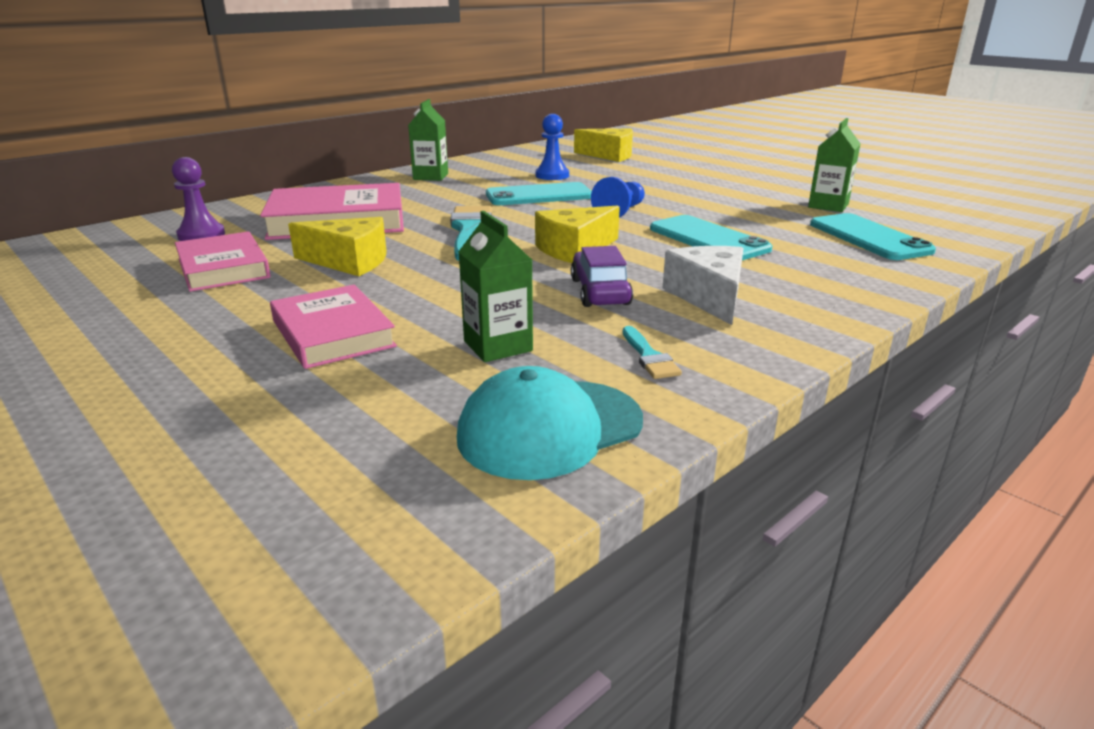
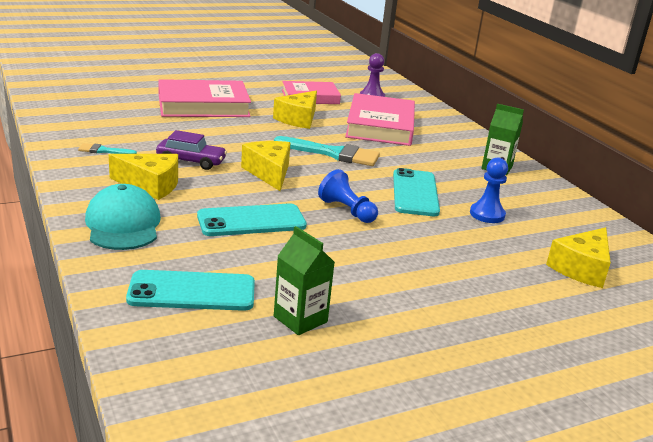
camera: 105 degrees right, 0 degrees up
pink book [270,285,397,369] -> pink book [158,79,251,117], size x1.53
turquoise cap [457,366,643,480] -> turquoise cap moved to [85,184,161,250]
green carton [458,211,533,362] -> none
white cheese [662,246,744,325] -> yellow cheese [109,154,178,200]

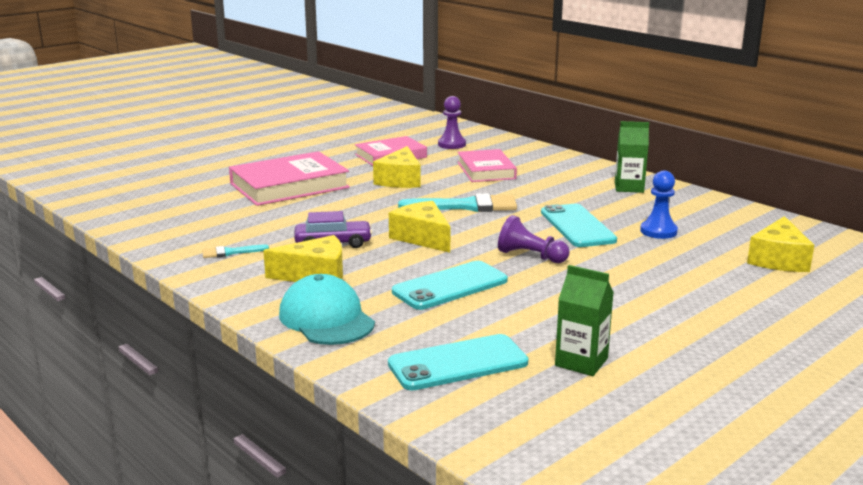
camera: 15 degrees left, 5 degrees down
blue pawn [318,169,378,223] -> purple pawn [498,215,570,263]
pink book [345,93,415,146] -> pink book [457,149,517,182], size x0.66

